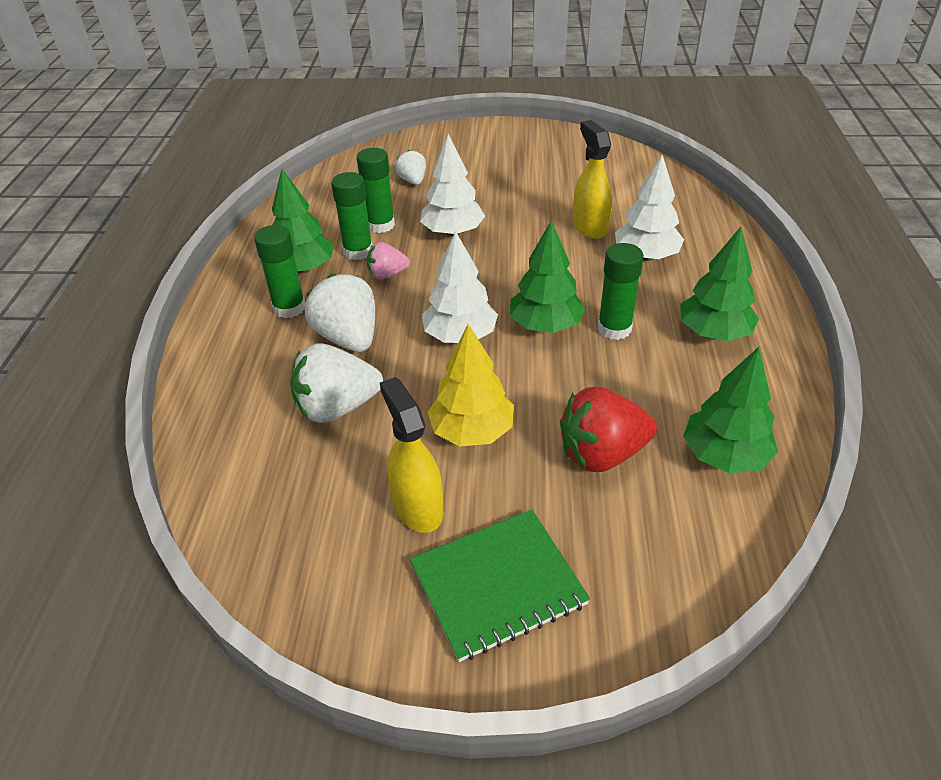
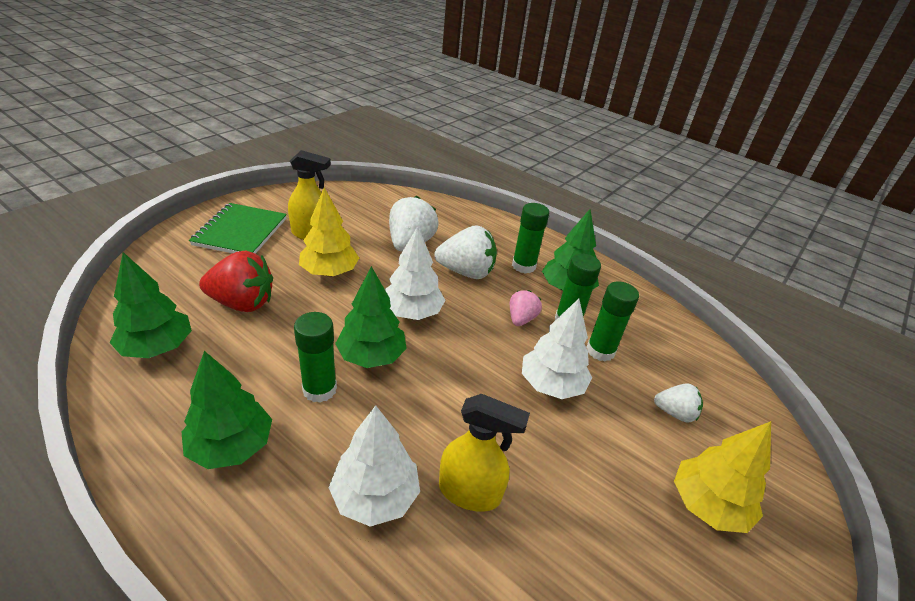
camera: 120 degrees right, 5 degrees down
red strawberry [560,387,657,472] -> red strawberry turned 75 degrees clockwise [199,251,273,312]
none -> yellow tree [674,421,771,533]

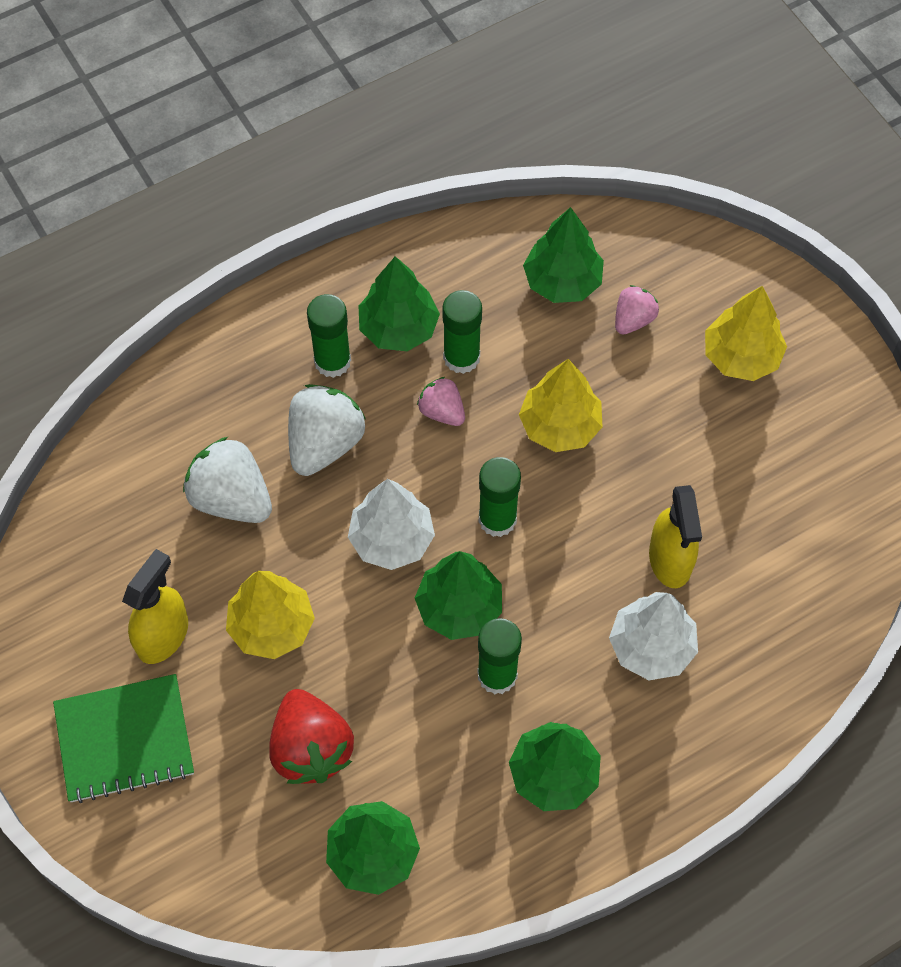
camera: 65 degrees left, 25 degrees up
green notebook [189,203,287,254] -> green notebook turned 45 degrees counterclockwise [53,674,194,803]
red strawberry [199,251,273,312] -> red strawberry turned 135 degrees clockwise [269,689,354,784]
yellow spray bottle [439,394,530,512] -> yellow spray bottle turned 135 degrees clockwise [649,485,702,588]
white tree [522,299,592,399] -> yellow tree [519,359,603,452]
green glue stick [586,282,639,362] -> green glue stick moved to [479,457,521,537]
white strawberry [654,383,703,423] -> pink strawberry [615,285,659,335]
none -> green tree [523,207,604,303]

